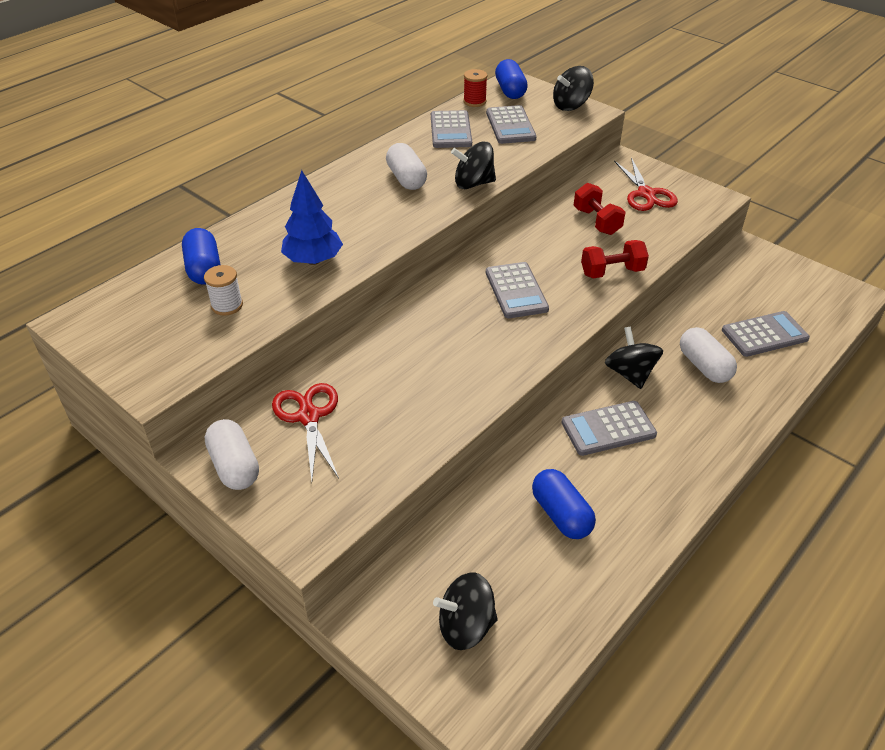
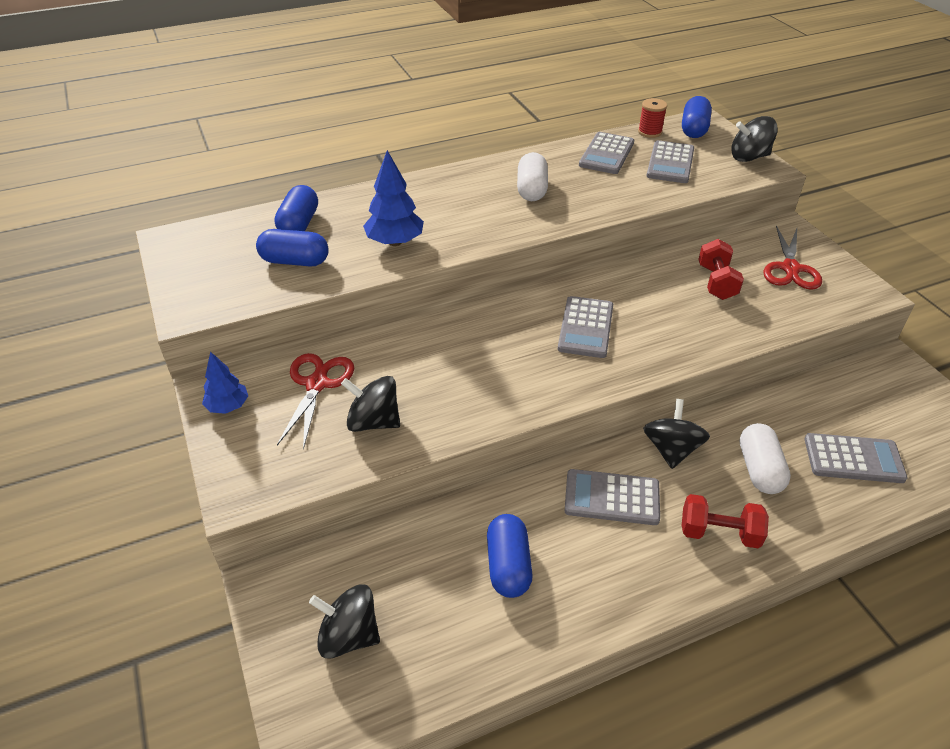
camera: 25 degrees right, 0 degrees up
white spool [204,265,243,316] -> blue capsule [256,229,329,267]
white capsule [205,419,259,490] -> blue tree [202,351,248,414]
black spinning top [451,142,496,189] -> black spinning top moved to [341,376,400,432]
red dumbbell [581,240,649,279] -> red dumbbell moved to [681,494,769,549]

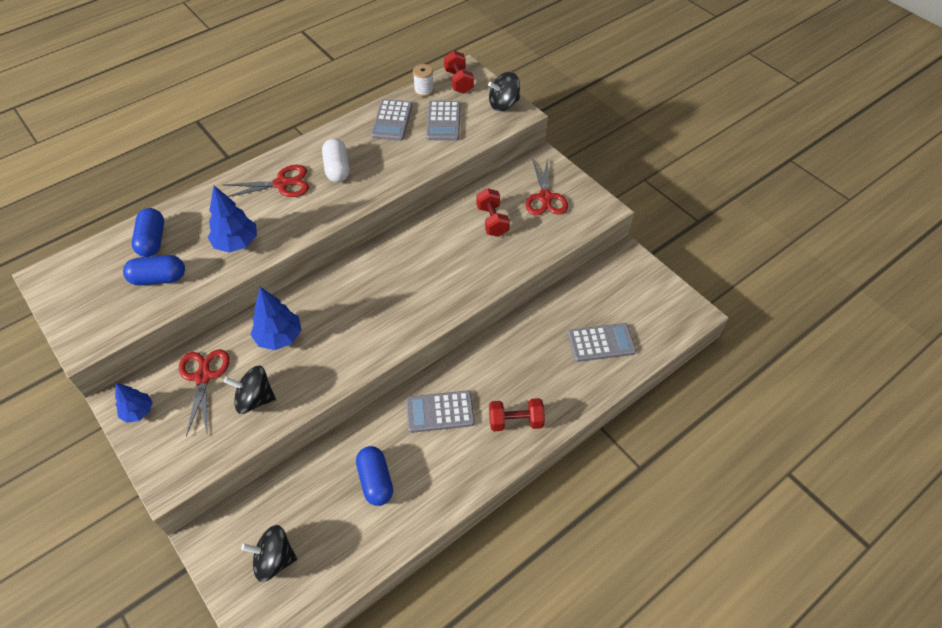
camera: 15 degrees left, 10 degrees up
grey calculator [558,296,613,358] -> none
red spool [638,98,667,138] -> white spool [413,64,434,97]
black spinning top [643,399,710,469] -> none
blue capsule [682,96,712,138] -> red dumbbell [444,51,474,94]
white capsule [740,423,791,494] -> none
none -> red scissors [223,165,309,197]
none -> blue tree [251,287,301,350]

